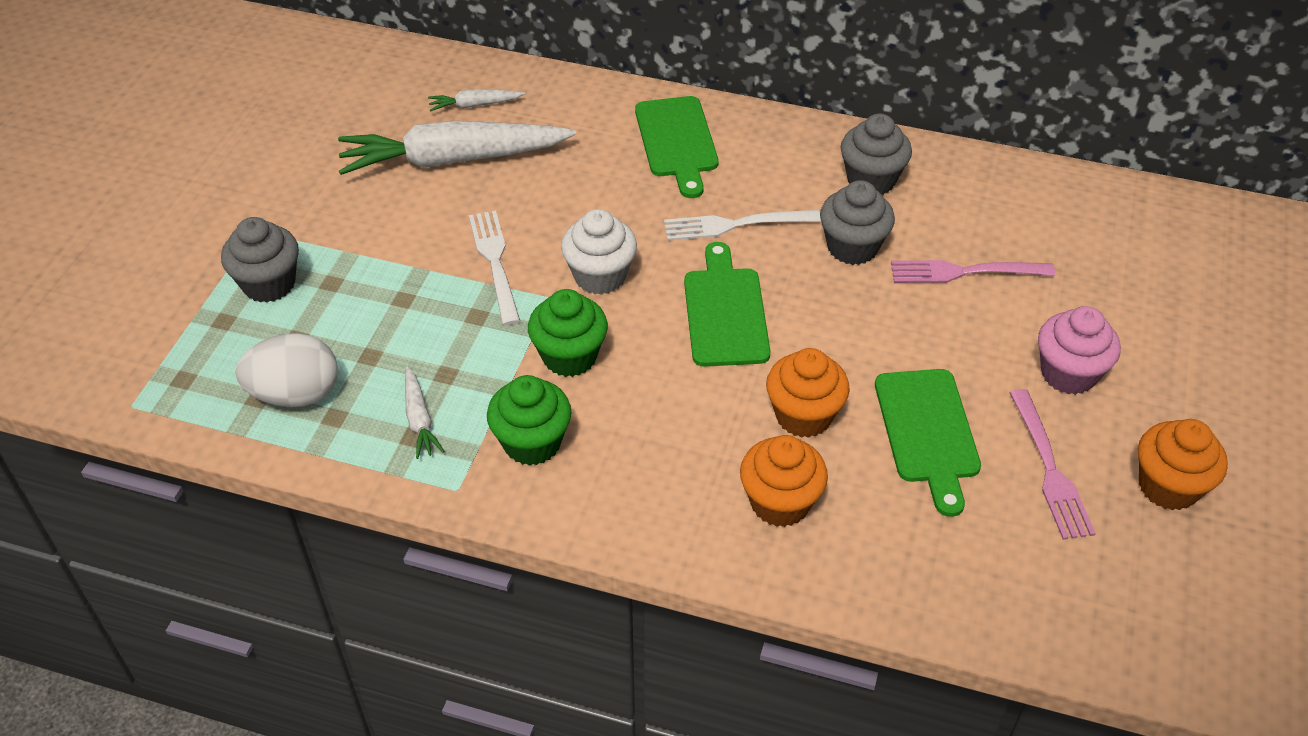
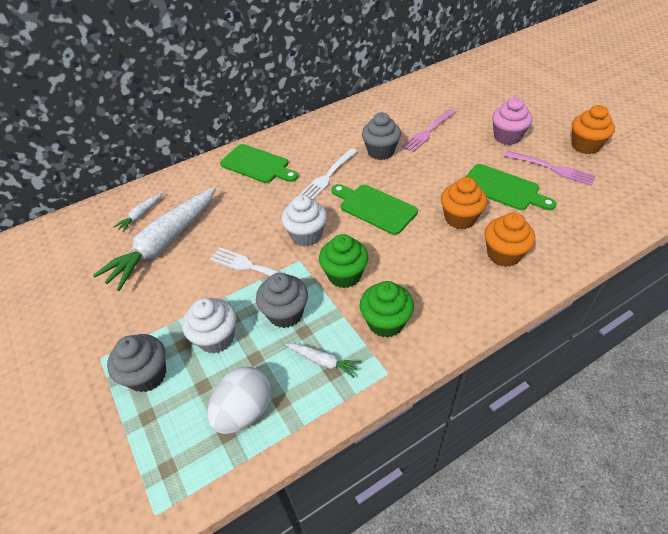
camera: 45 degrees left, 0 degrees up
grey cupcake [841,114,912,195] -> grey cupcake moved to [256,273,308,328]
none -> white cupcake [182,298,236,354]

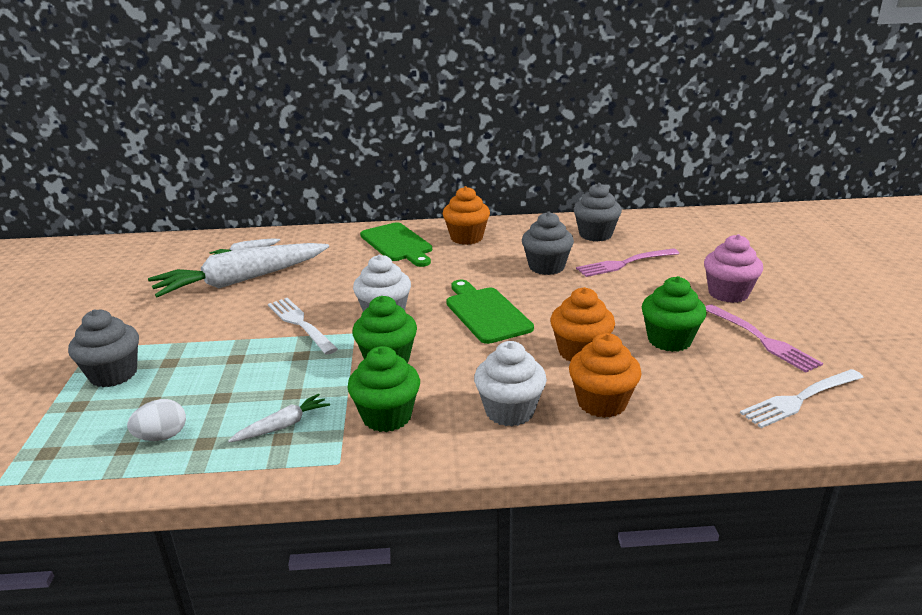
camera: 25 degrees right, 20 degrees down
white cupcake [182,298,236,354] -> white cupcake moved to [474,341,547,426]
white egg [207,367,271,434] -> white egg [127,399,186,441], size x0.62
grey cupcake [256,273,308,328] -> grey cupcake moved to [574,183,622,241]
white carrot [285,343,361,378] -> white carrot turned 90 degrees counterclockwise [228,394,330,443]
white fork [299,148,358,200] -> white fork moved to [740,369,864,428]
green cutting board [466,164,557,210] -> green cupcake [642,276,707,352]
orange cupcake [571,105,615,154] -> orange cupcake moved to [443,186,490,245]

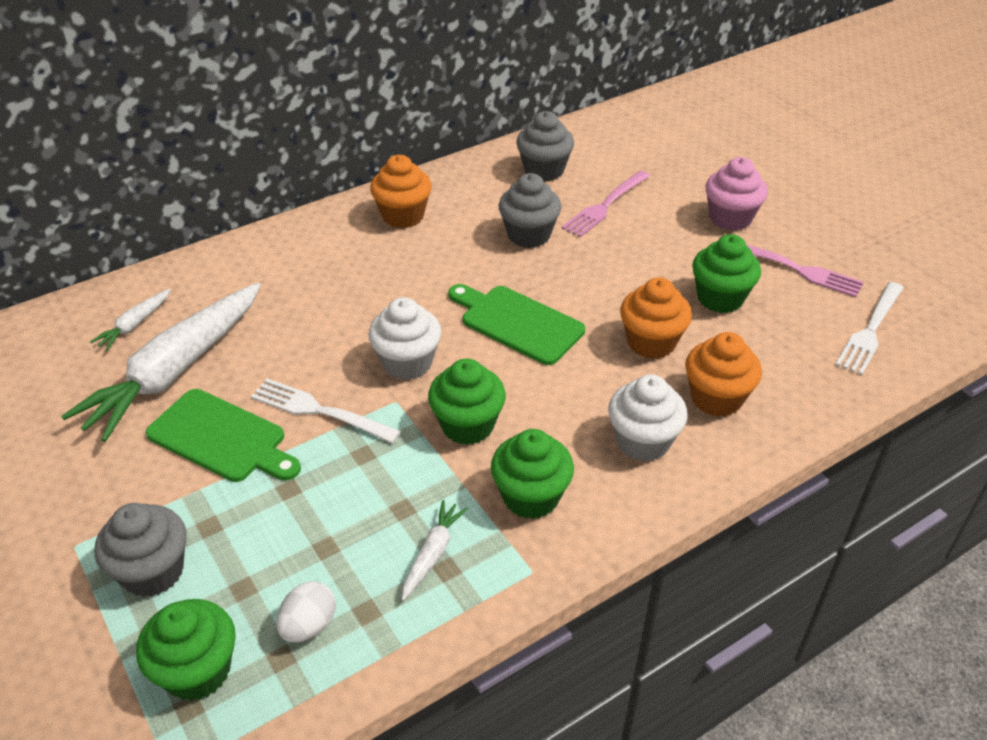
camera: 30 degrees left, 15 degrees up
green cutting board [360,222,432,267] -> green cutting board moved to [146,389,301,482]
none -> green cupcake [136,599,236,701]

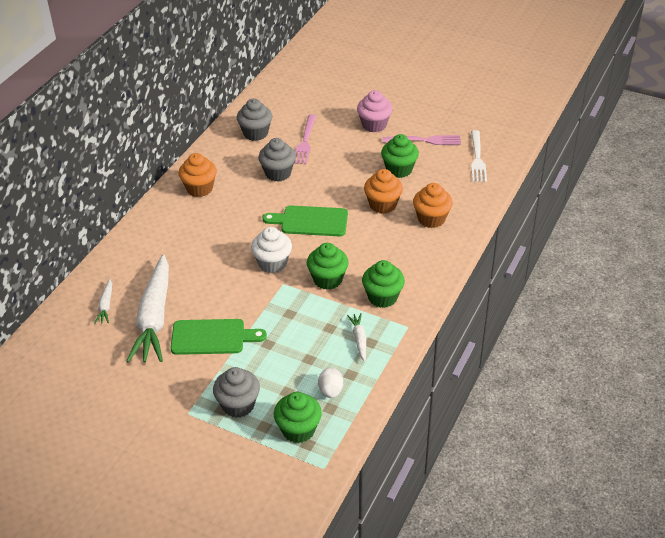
camera: 30 degrees left, 0 degrees up
white fork [251,378,401,444] -> none
white cupcake [608,374,688,462] -> none

